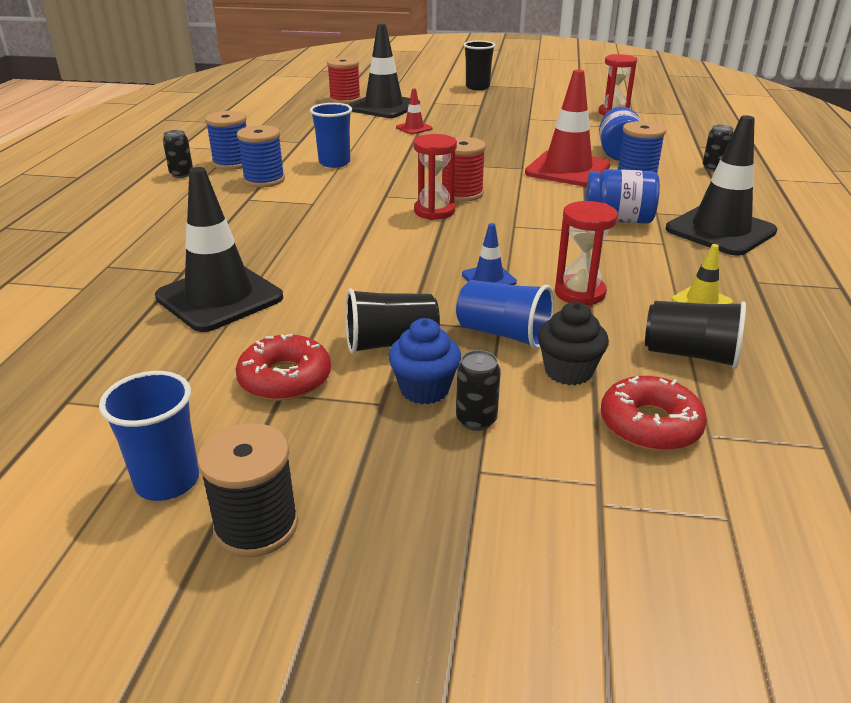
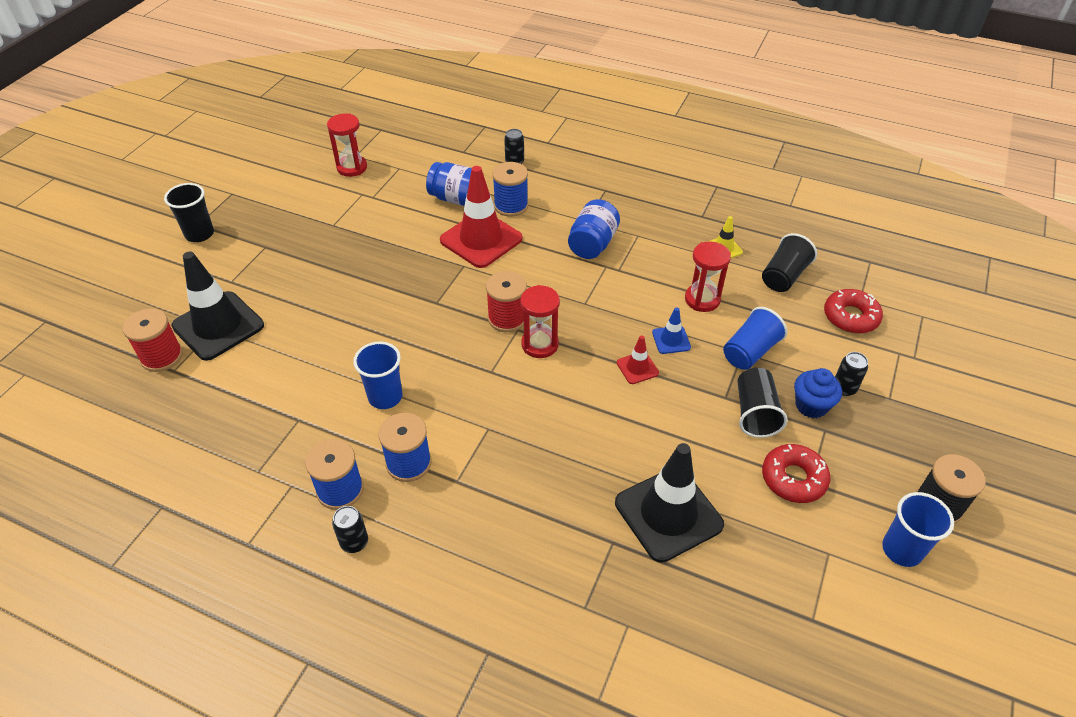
camera: 75 degrees left, 15 degrees up
red traffic cone [396,89,433,134] -> red traffic cone moved to [617,335,659,384]
black cupcake [537,302,609,385] -> none
black traffic cone [666,115,777,256] -> none

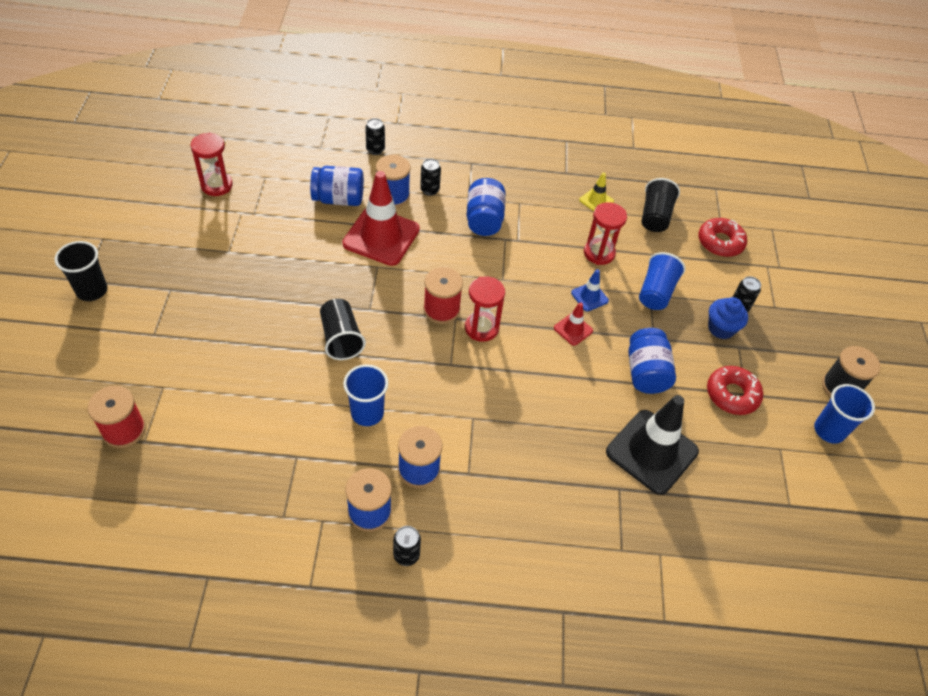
camera: 25 degrees left, 5 degrees up
black traffic cone [171,251,264,361] -> none
black cup [738,368,787,438] -> black cup moved to [320,299,366,360]
none -> black can [420,159,441,196]
none -> blue jar [628,328,676,394]

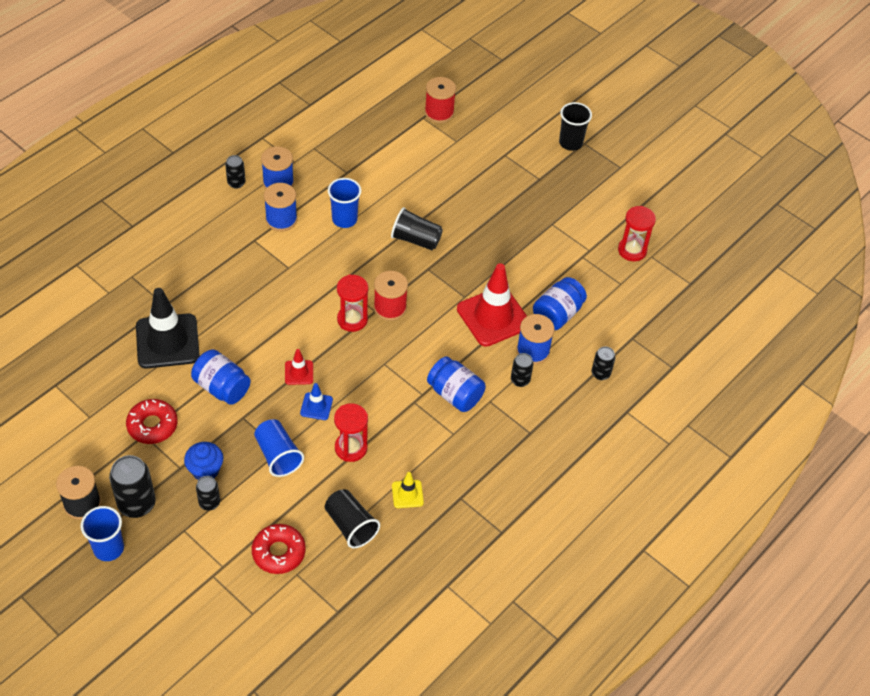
camera: 130 degrees right, 0 degrees up
blue cup [814,384,875,444] -> blue cup moved to [81,506,124,561]
none -> black can [109,455,156,518]

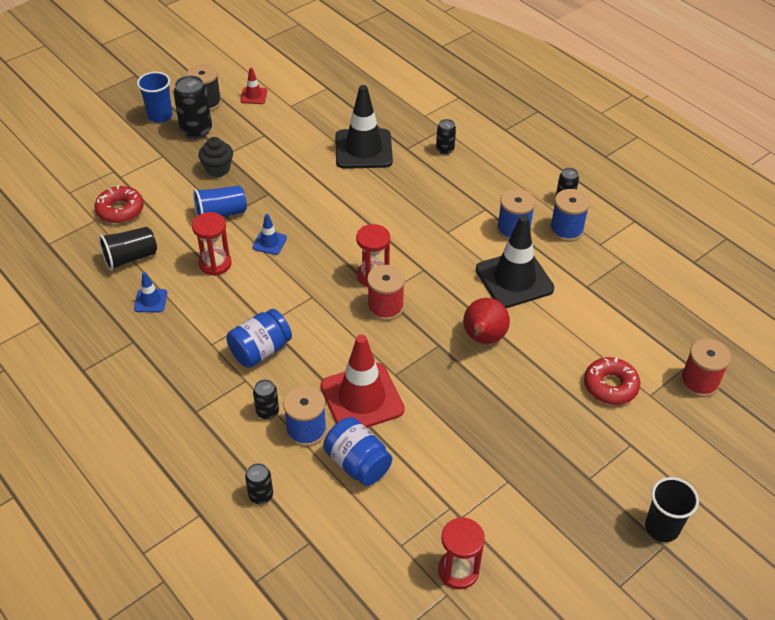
camera: 100 degrees right, 5 degrees down
red donut [126,399,178,444] -> red donut moved to [584,357,640,405]
blue cupcake [184,442,223,480] -> black cupcake [198,137,233,177]
blue jar [191,349,251,405] -> none
black can [196,476,220,511] -> black can moved to [436,119,456,155]
red traffic cone [285,349,313,385] -> red traffic cone moved to [240,67,267,104]
blue cup [328,178,361,228] -> black traffic cone [476,215,554,308]
black cup [391,207,443,250] -> red pear [463,298,510,344]
yellow traffic cone [392,472,424,508] -> blue traffic cone [134,272,167,312]

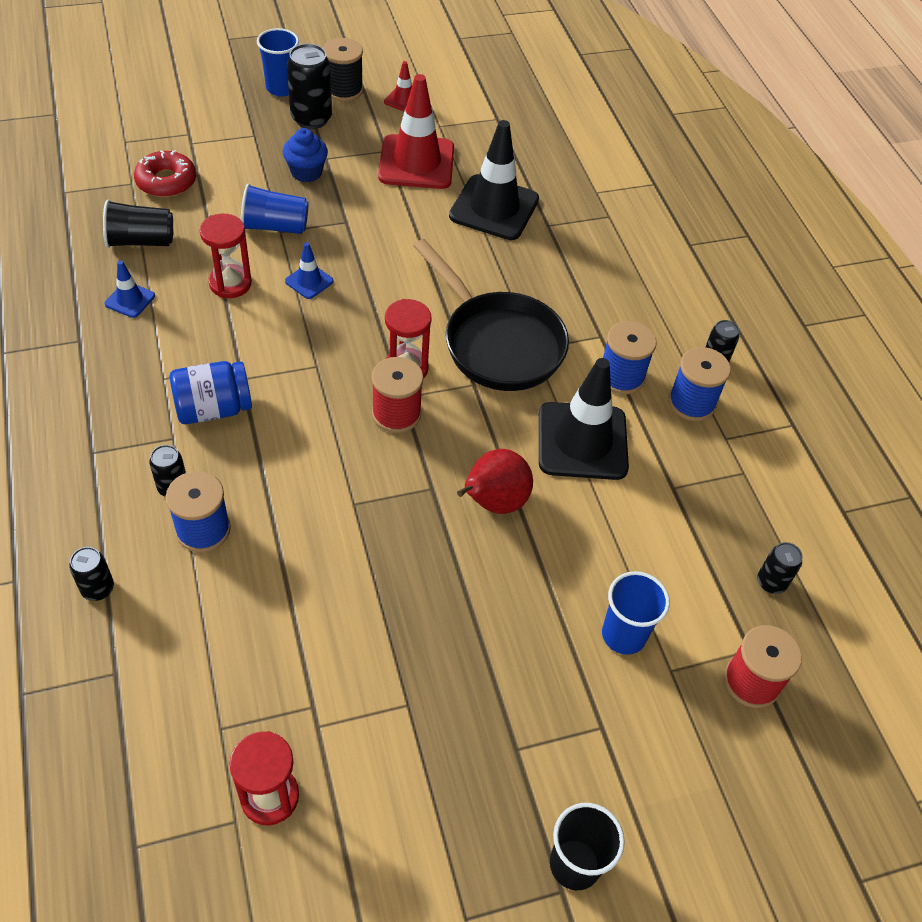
camera: 20 degrees right, 5 degrees up
black cupcake [198,137,233,177] -> blue cupcake [283,128,328,182]
red traffic cone [320,335,405,428] -> red traffic cone moved to [378,74,454,189]
blue jar [323,417,392,486] -> none
black can [436,119,456,155] -> black can moved to [757,542,803,594]
red donut [584,357,640,405] -> blue cup [602,571,670,655]
none -> black pan [413,239,569,391]

